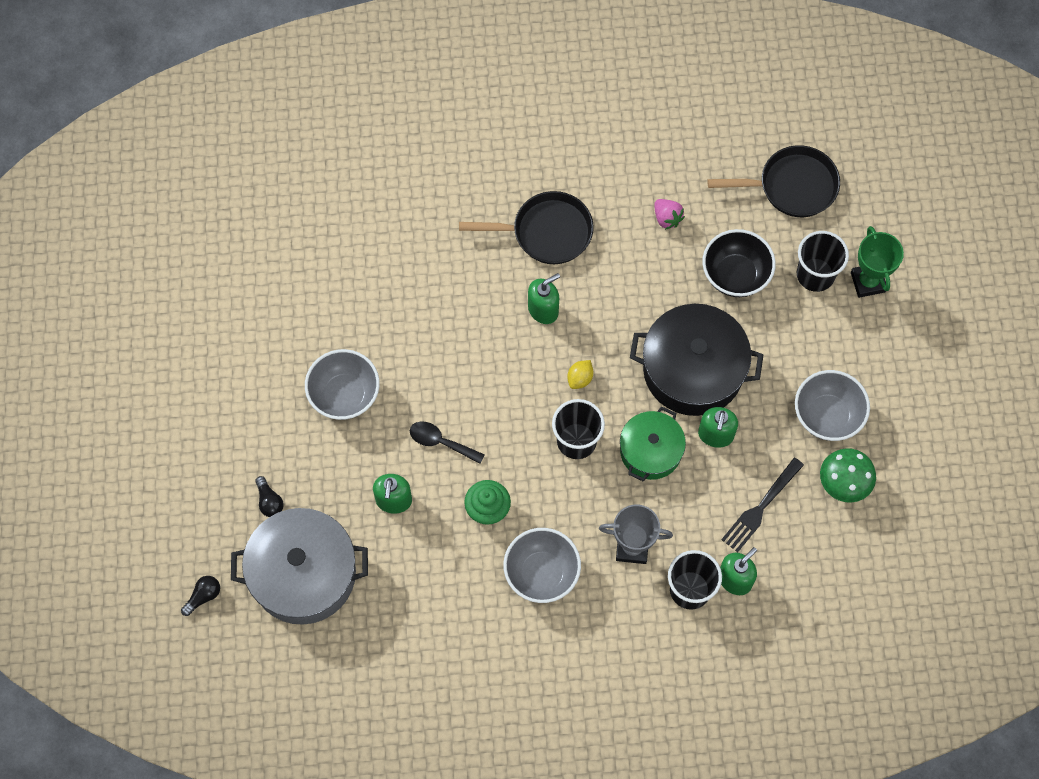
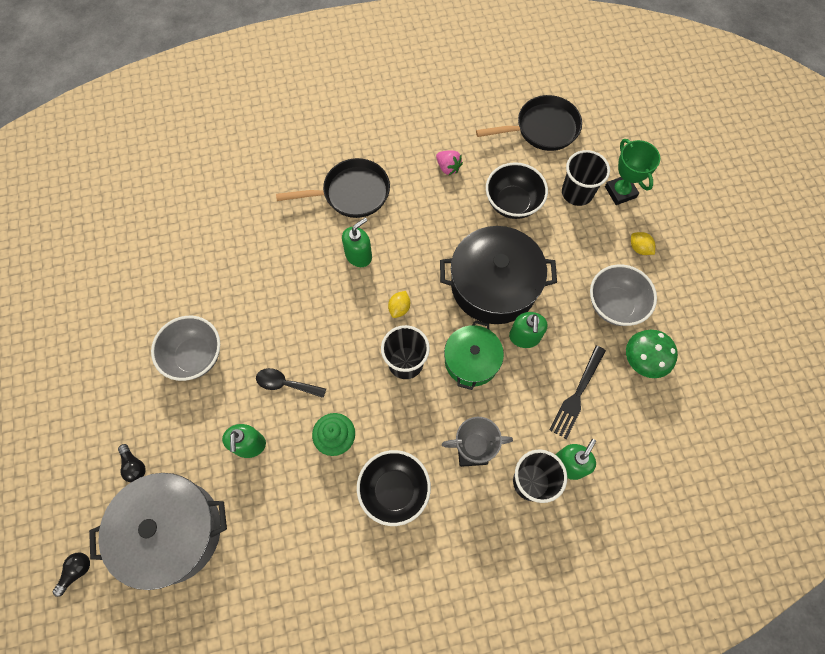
camera: 10 degrees left, 0 degrees up
grey bowl [503,528,581,603] -> black bowl [357,450,431,526]
none -> yellow lemon [631,232,655,255]

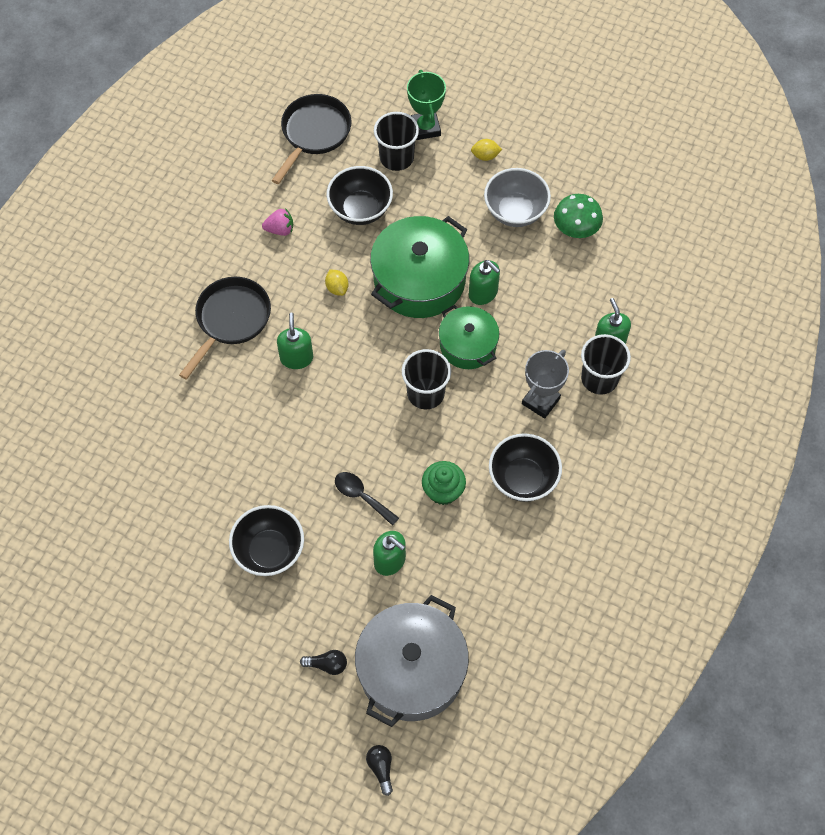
camera: 50 degrees left, 5 degrees down
grey bowl [151,316,220,381] -> black bowl [229,505,304,576]
black spoon [256,368,326,398] -> black spoon turned 75 degrees clockwise [335,472,399,526]
yellow lemon [388,291,410,318] -> yellow lemon moved to [325,269,348,296]
black pot [440,226,557,324] -> green pot [370,216,469,318]
black fork [550,346,606,439] -> none
green trophy [605,139,660,205] -> green trophy turned 60 degrees clockwise [407,70,446,140]

